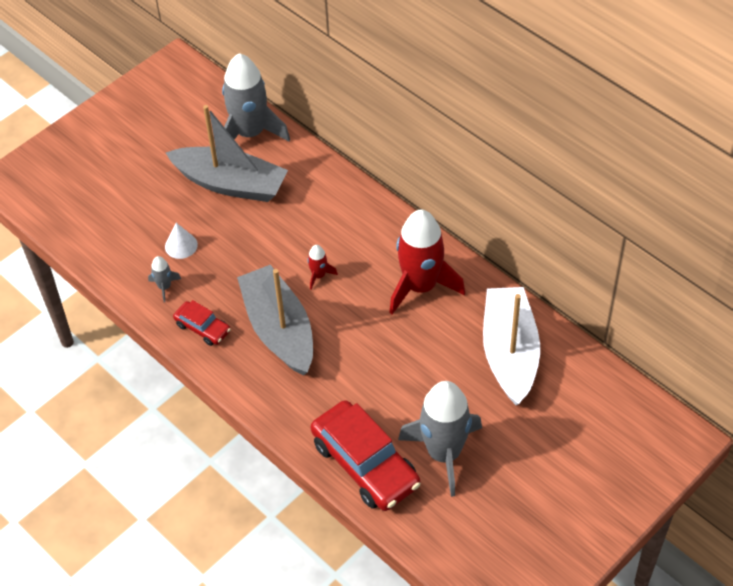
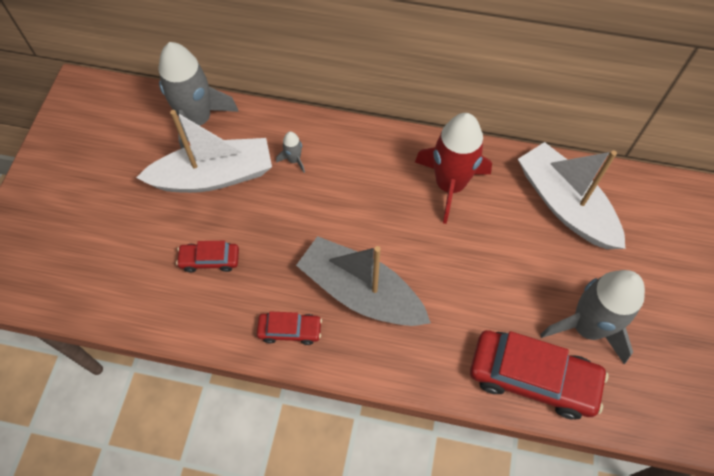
camera: 35 degrees left, 10 degrees up
grey rocket [148,256,181,302] -> grey rocket moved to [276,131,305,173]
white cone [165,223,198,259] -> red car [176,241,239,272]
grey boat [166,105,288,202] -> white boat [136,110,272,193]
red rocket [307,245,338,290] -> none

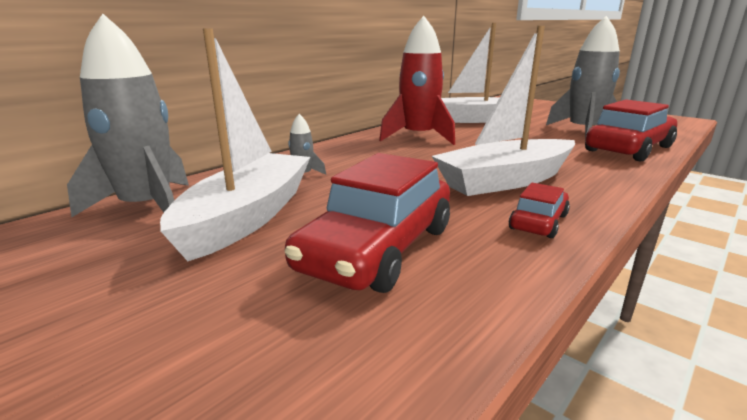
camera: 60 degrees left, 40 degrees down
red car [176,241,239,272] -> red car [284,153,450,293], size x1.96
grey boat [296,236,431,326] -> white boat [432,26,575,196]

